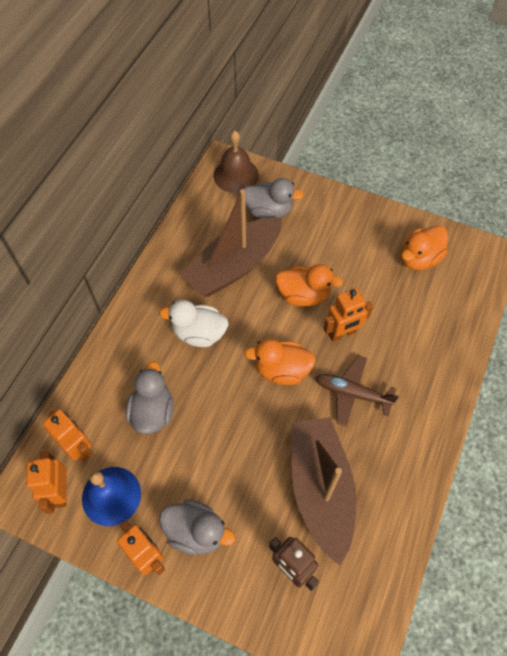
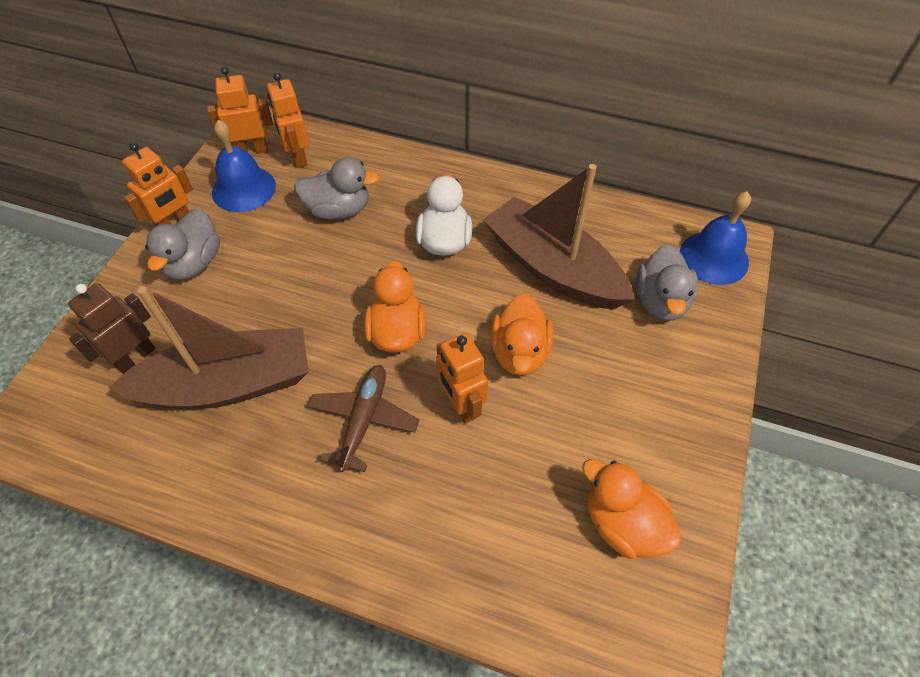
camera: 85 degrees right, 5 degrees down
orange robot [43,409,93,462] -> orange robot turned 120 degrees clockwise [267,72,309,168]
brown bell [214,131,259,193] -> blue bell [680,191,751,285]

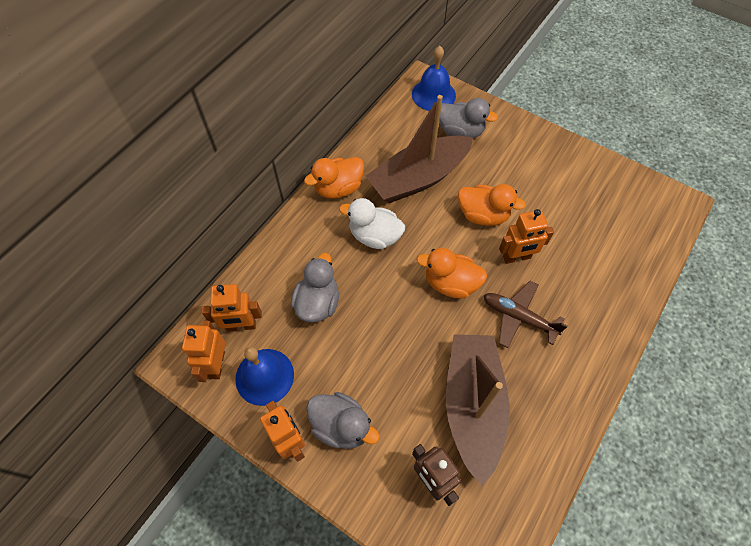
camera: 75 degrees left, 5 degrees up
orange duck [582,459,682,559] -> orange duck moved to [304,157,364,199]

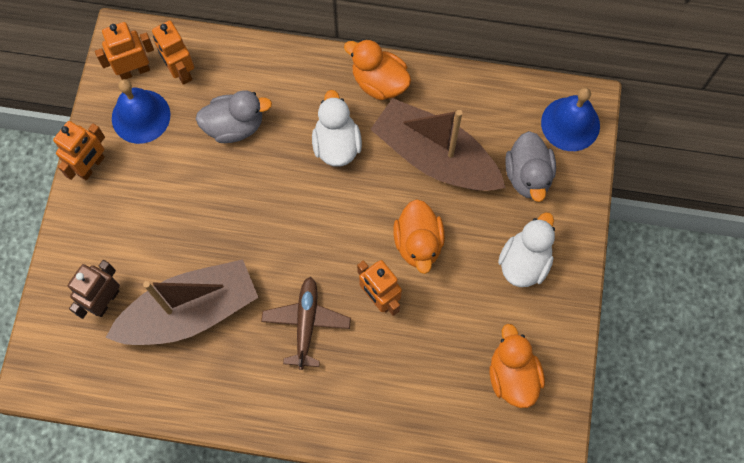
camera: 65 degrees right, 10 degrees up
grey duck [306,392,380,449] -> none
orange duck [416,248,487,298] -> orange duck moved to [490,324,545,408]
none -> white duck [498,212,555,287]

